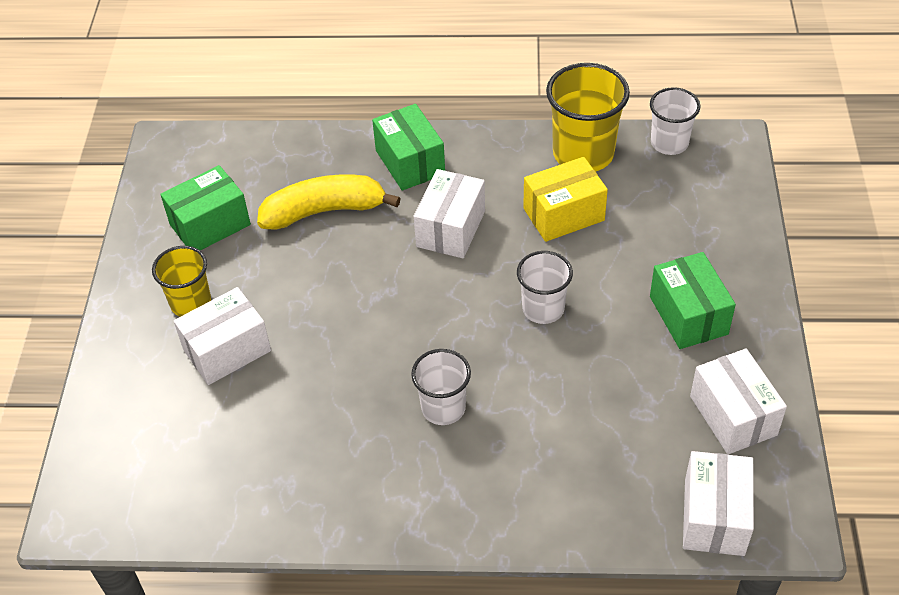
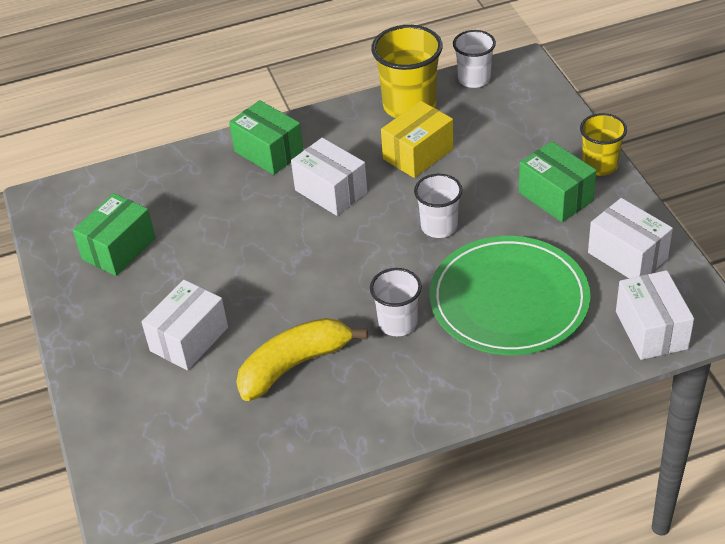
camera: 20 degrees left, 5 degrees down
yellow cup [152,246,211,317] -> yellow cup moved to [580,113,627,176]
yellow banana [257,174,401,230] -> yellow banana moved to [236,318,368,401]
white box [414,169,485,258] -> white box turned 45 degrees counterclockwise [291,138,367,216]
none -> green plate [430,236,591,355]

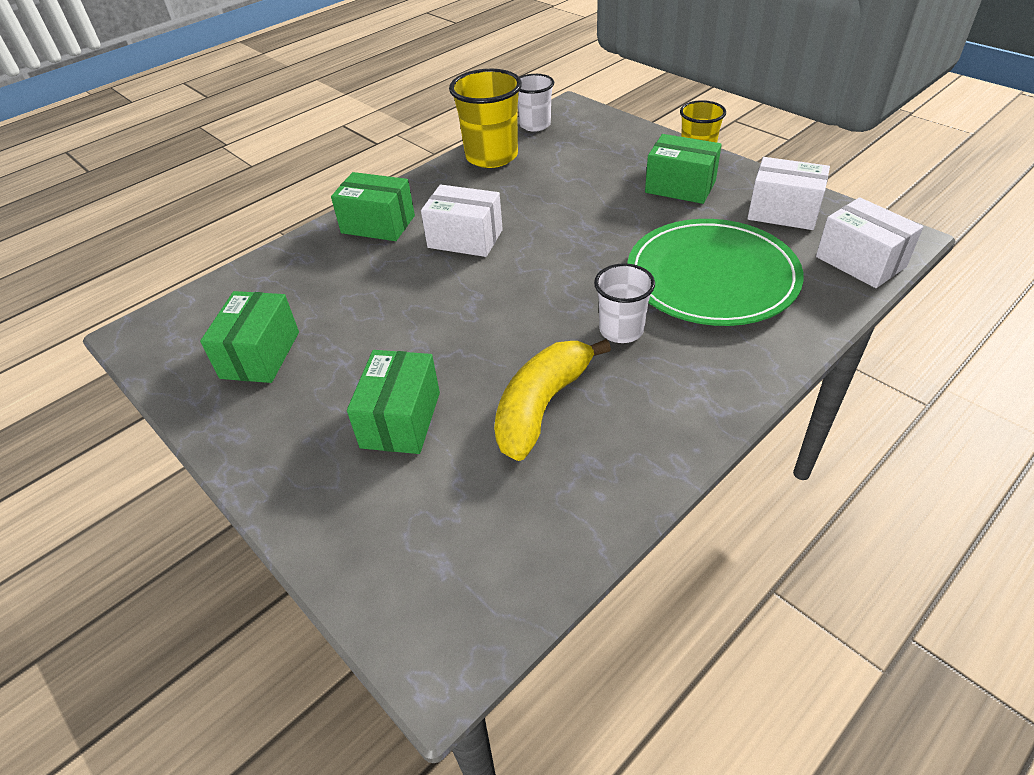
camera: 25 degrees left, 0 degrees up
white box [141,280,228,370] -> green box [347,350,440,454]
yellow box [381,101,453,178] -> none
white cup [414,174,463,238] -> none

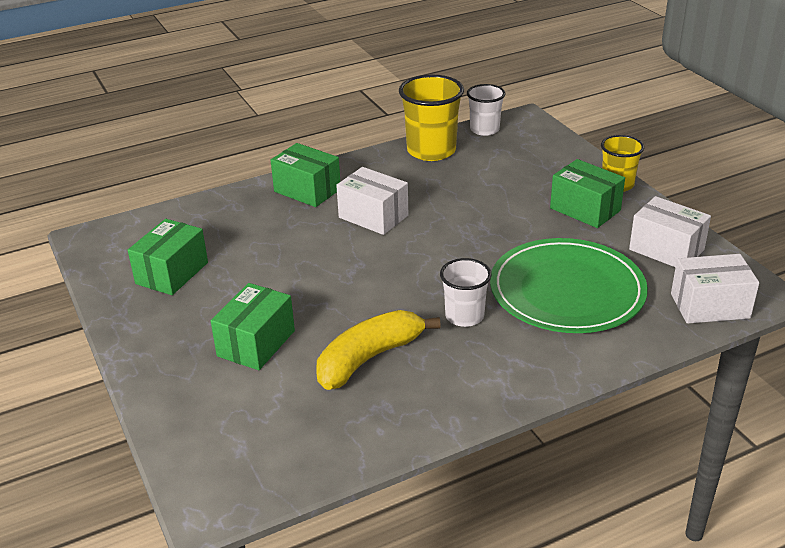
camera: 15 degrees right, 10 degrees down
white box [816,197,923,288] -> white box turned 75 degrees counterclockwise [671,254,759,324]

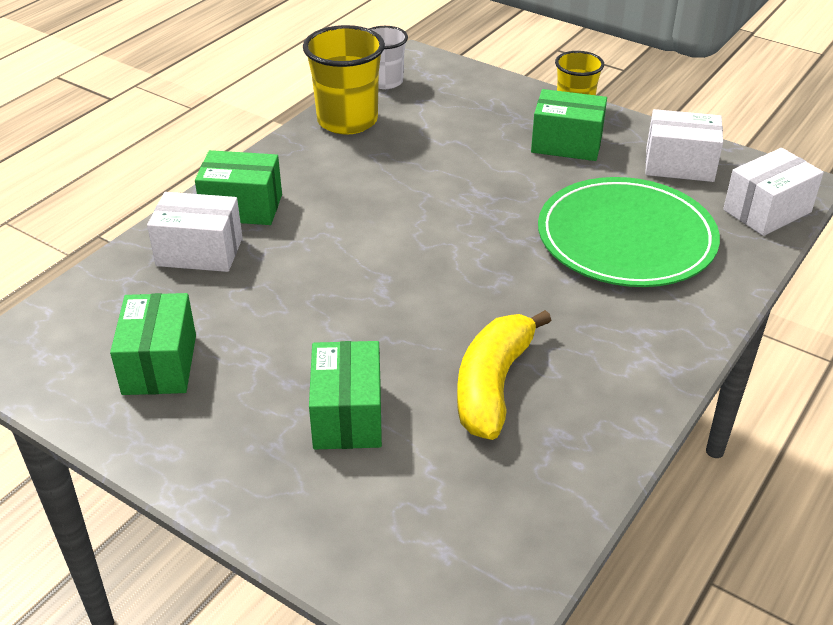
camera: 30 degrees left, 5 degrees up
white box [336,167,408,235] -> white box moved to [147,192,243,272]
white cup [440,258,492,327] -> none

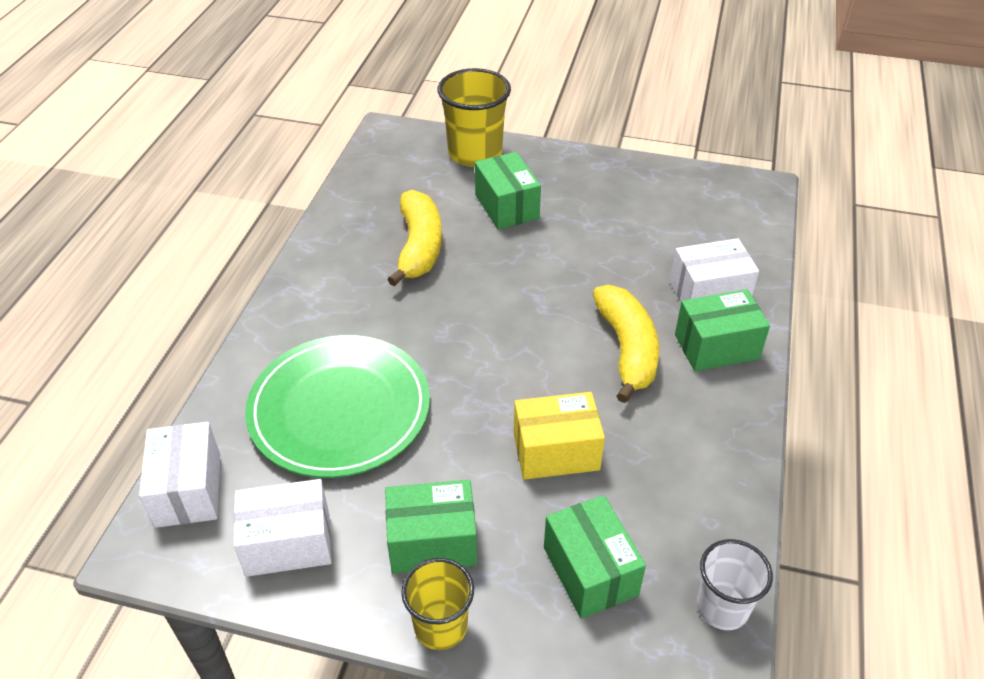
camera: 160 degrees right, 5 degrees up
green box [110,293,196,395] -> green box moved to [544,495,646,619]
yellow cup [303,25,385,135] -> yellow cup moved to [438,68,511,167]
white box [723,148,824,236] -> white box turned 45 degrees counterclockwise [139,422,220,528]
none -> yellow box [514,392,605,480]
none -> yellow banana [593,285,659,403]

